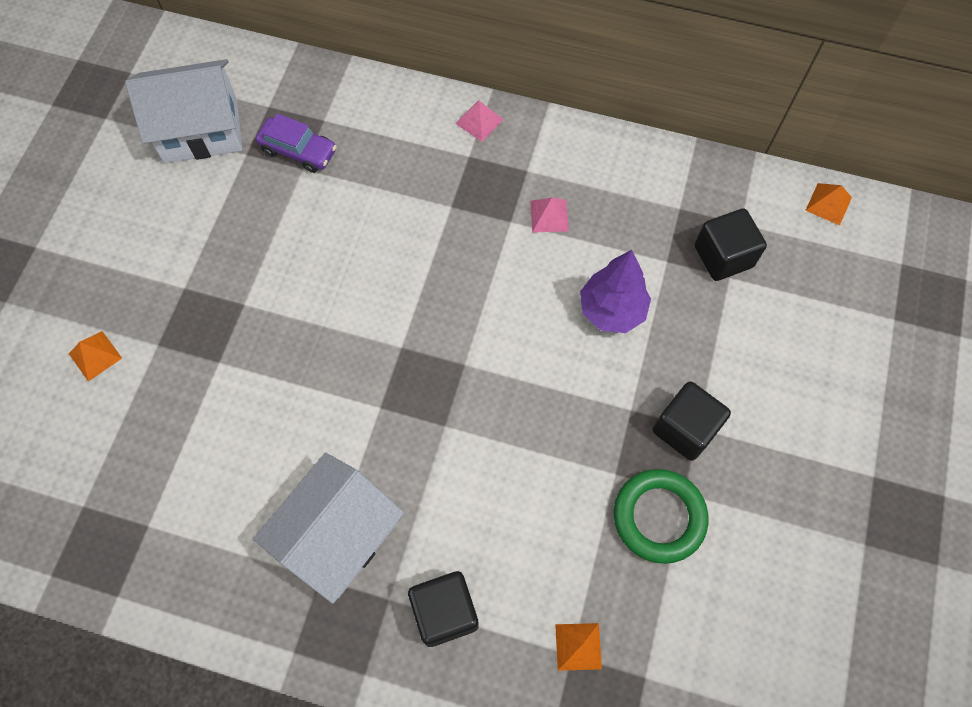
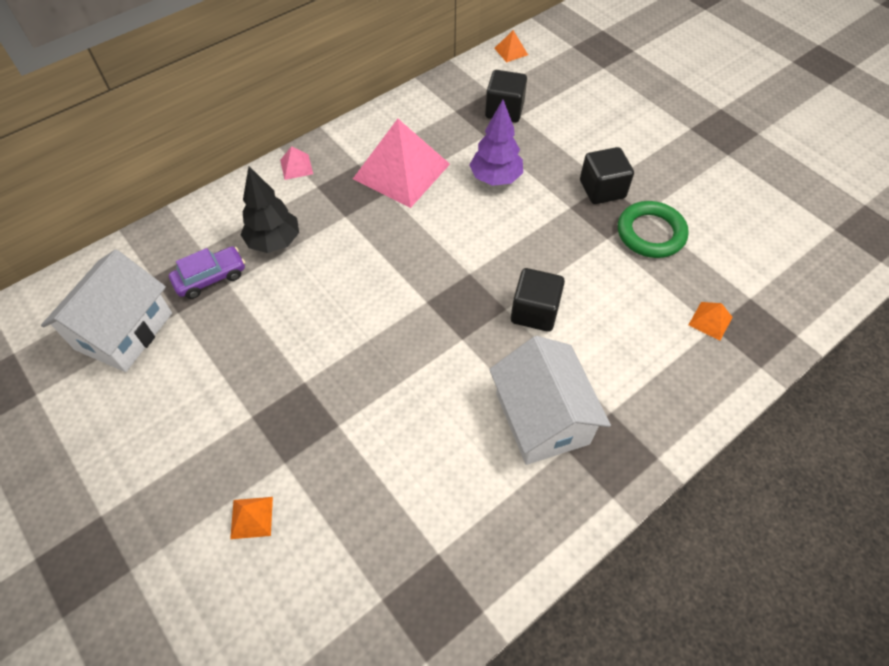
camera: 55 degrees left, 10 degrees down
black cube [408,571,479,647] -> black cube moved to [511,268,565,332]
pink pyramid [530,198,569,233] -> pink pyramid [353,119,450,208], size x2.43
none -> black tree [241,166,299,253]

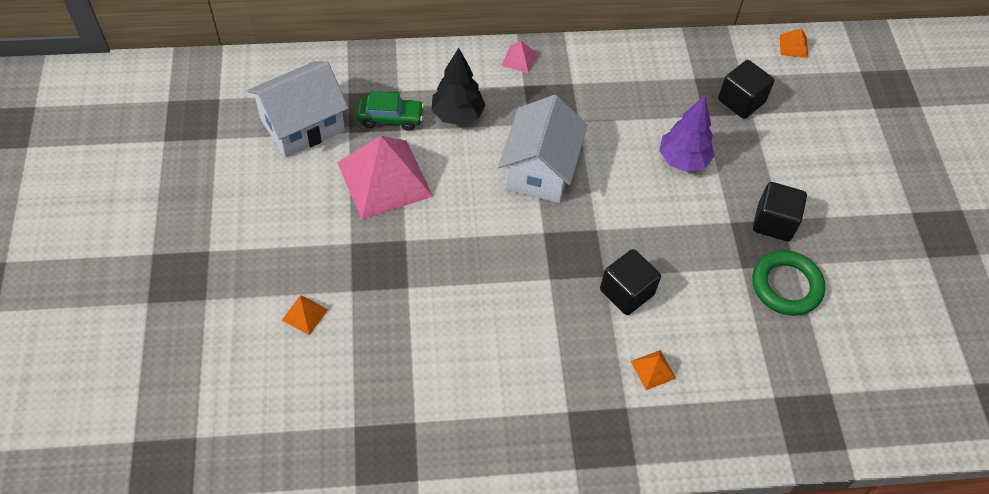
camera: 30 degrees right, 0 degrees up
purple car [169,247,245,299] -> green car [356,91,424,131]
pink pyramid [353,119,450,208] -> pink pyramid moved to [337,136,433,220]
white house [489,336,611,465] -> white house moved to [498,95,588,203]
orange pyramid [689,302,732,341] -> orange pyramid moved to [631,350,676,390]

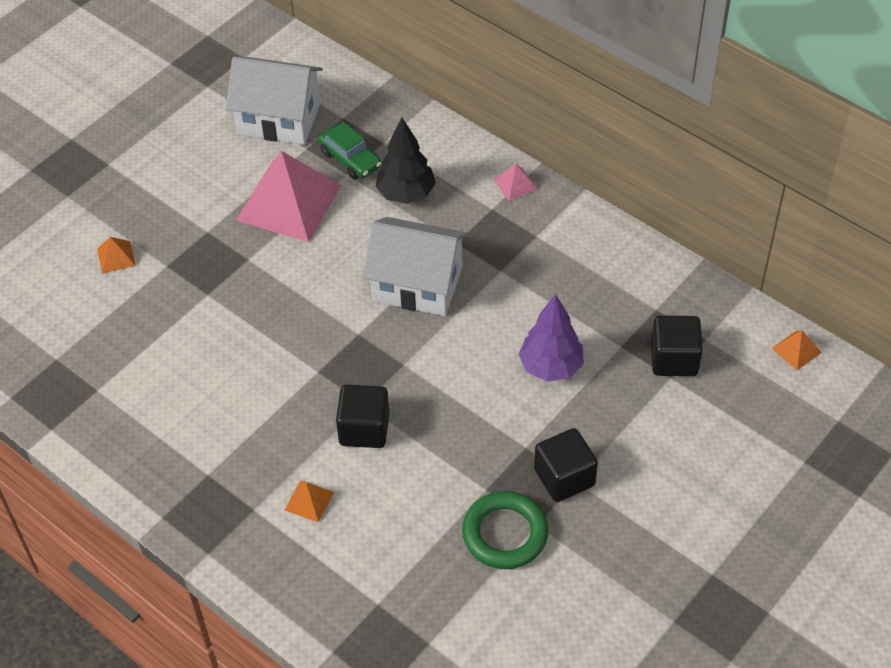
camera: 50 degrees right, 5 degrees down
white house [498,95,588,203] -> white house turned 45 degrees clockwise [363,217,468,316]

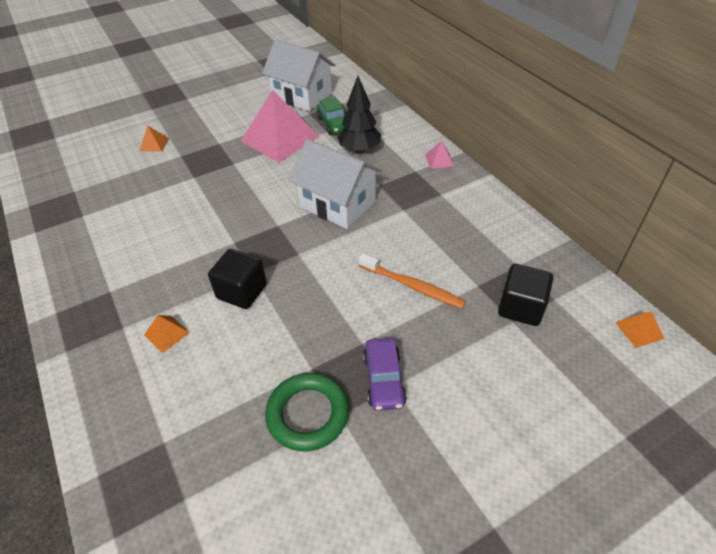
camera: 20 degrees right, 5 degrees down
purple tree [519,294,584,382] -> orange toothbrush [358,253,466,309]
black cube [534,428,598,502] -> purple car [363,338,407,411]

